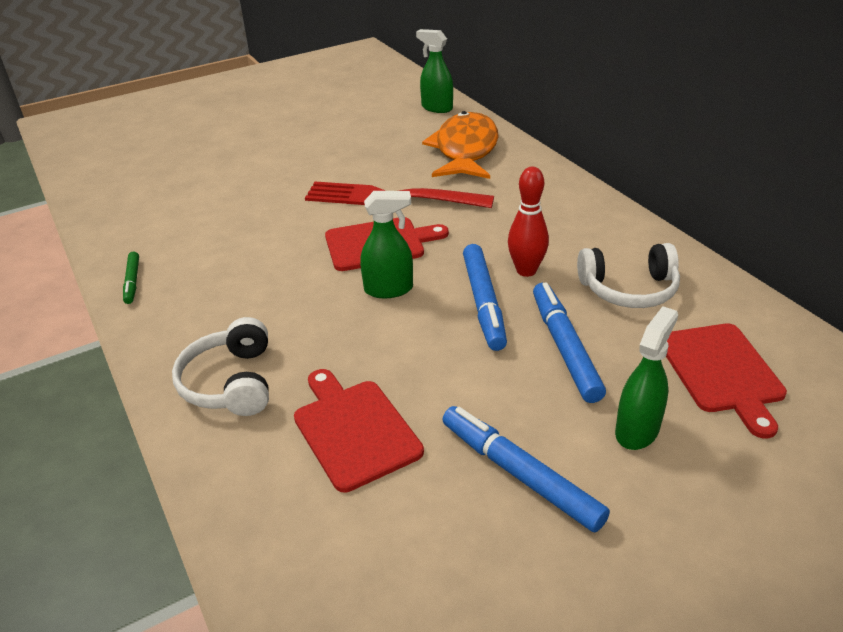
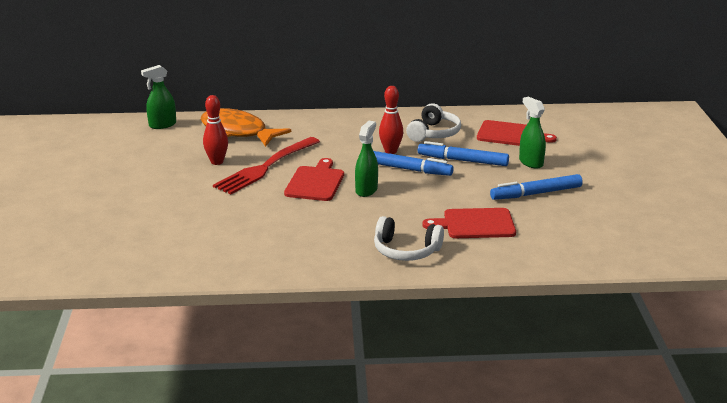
camera: 65 degrees left, 10 degrees down
green marker [123,252,139,304] -> none
none -> red bowling pin [203,95,228,165]

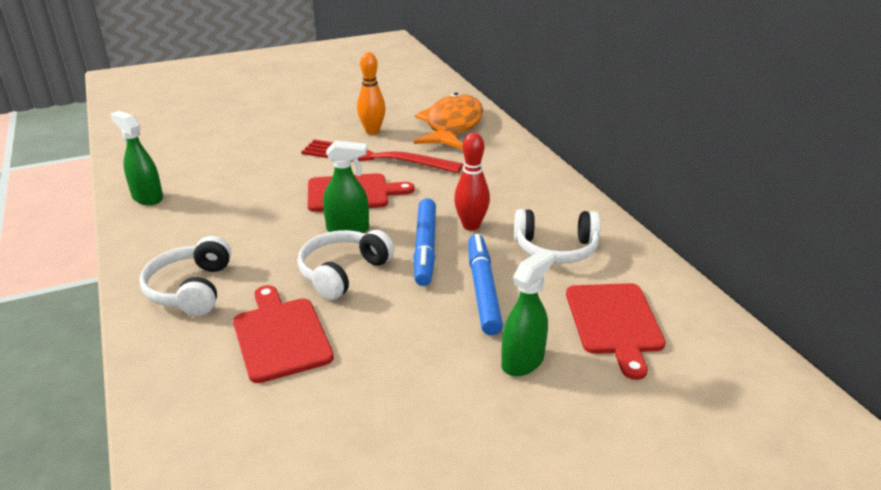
camera: 70 degrees right, 5 degrees up
green spray bottle [141,65,176,129] -> green spray bottle moved to [110,111,163,205]
red bowling pin [203,95,228,165] -> orange bowling pin [357,52,386,135]
blue marker [490,174,583,200] -> none
none -> white headphones [298,230,394,300]

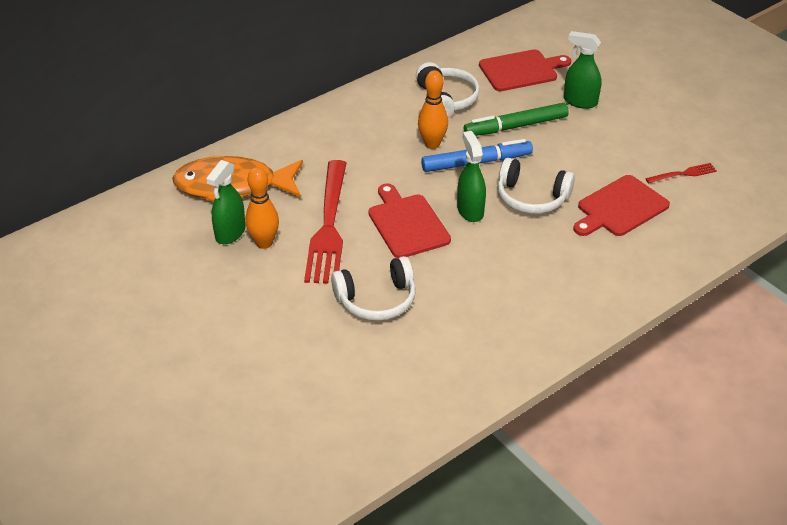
camera: 105 degrees left, 10 degrees up
green spray bottle [110,111,163,205] -> green spray bottle moved to [206,160,246,244]
white headphones [139,236,231,316] -> white headphones moved to [331,256,416,321]
red bowling pin [454,132,490,231] -> orange bowling pin [418,70,448,149]
blue marker [468,234,503,335] -> green marker [464,103,569,136]
none -> red fork [645,163,717,184]

